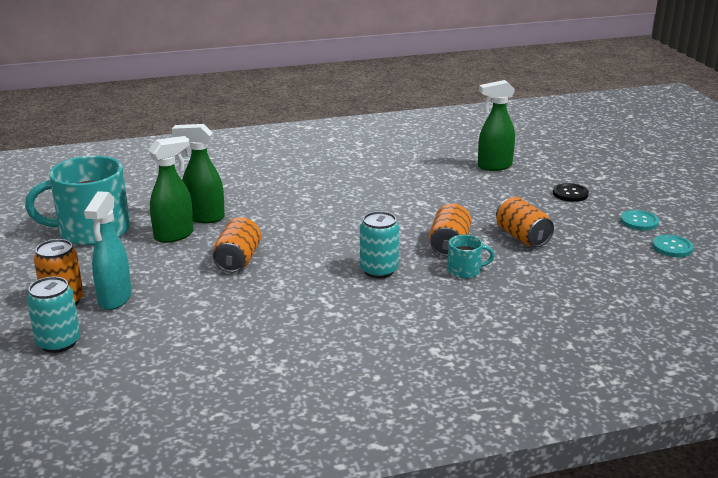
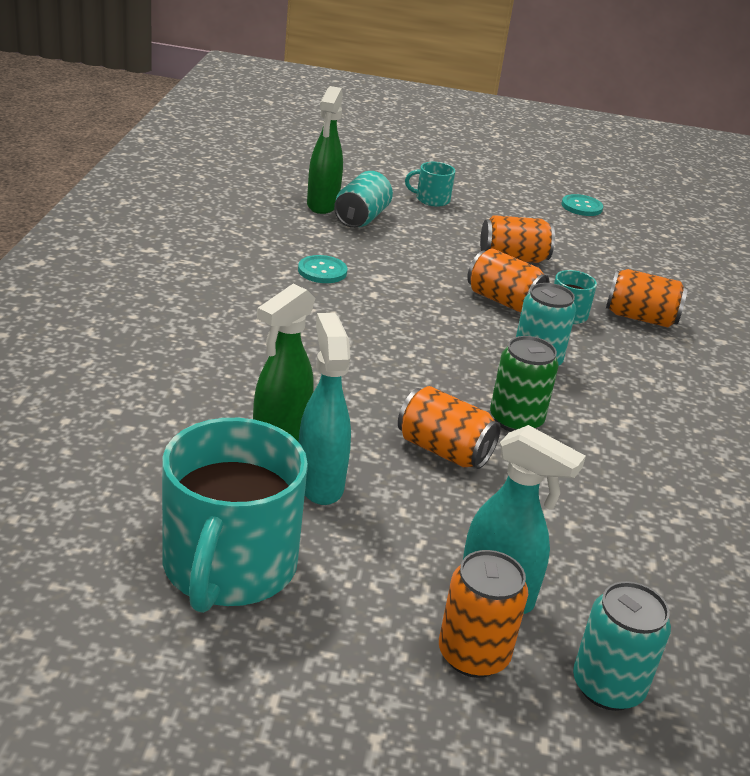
camera: 70 degrees left, 5 degrees up
green spray bottle [148,136,194,243] -> turquoise spray bottle [299,313,351,505]
black button [553,183,589,202] -> turquoise mug [405,162,455,207]
turquoise button [620,210,659,231] -> turquoise button moved to [298,255,348,283]
none -> turquoise can [334,171,393,228]
none -> green can [490,336,559,432]
none -> orange can [606,269,688,327]

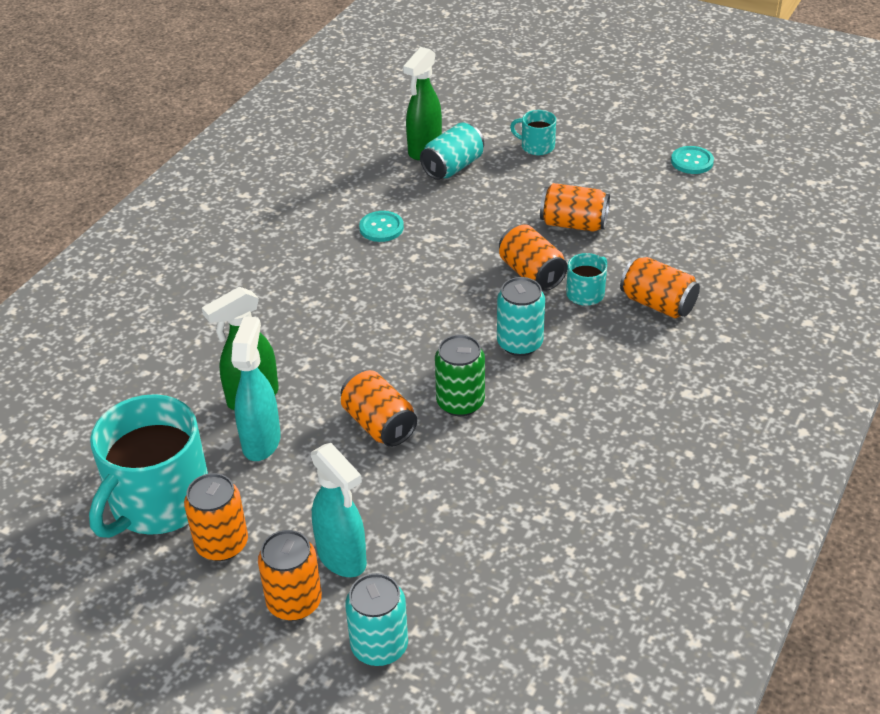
camera: 25 degrees right, 10 degrees up
none -> orange can [184,473,248,561]

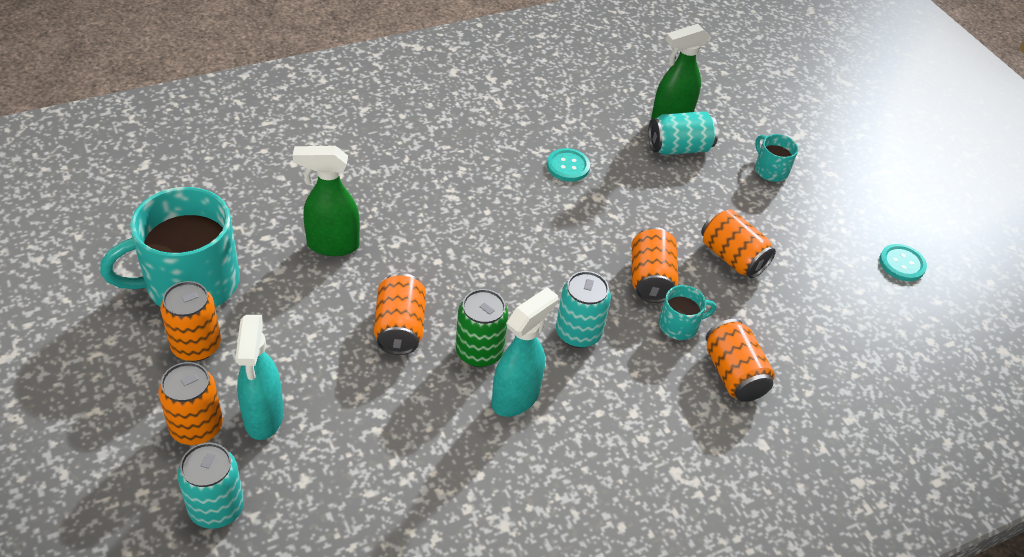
camera: 30 degrees right, 5 degrees up
turquoise spray bottle [231,316,281,461] -> turquoise spray bottle moved to [492,287,558,417]

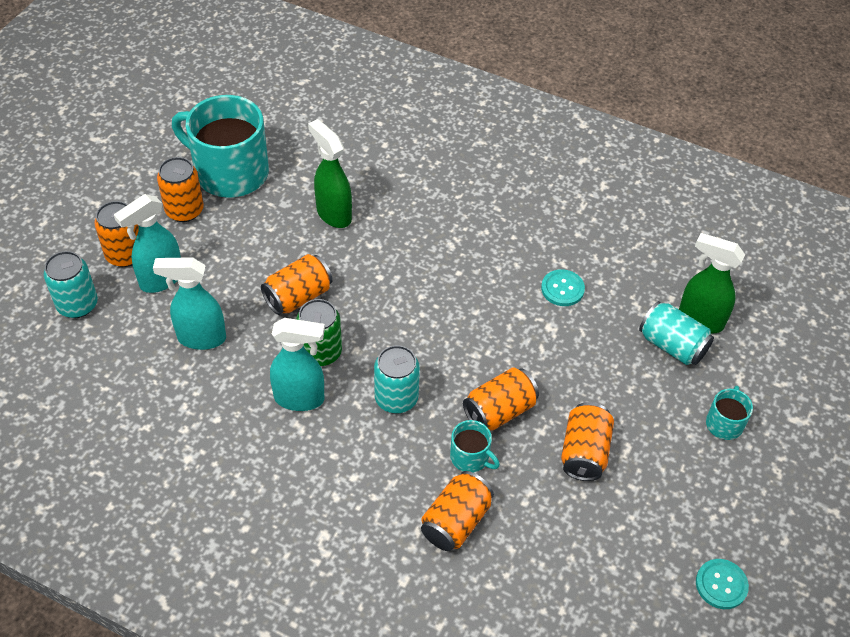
camera: 55 degrees right, 5 degrees up
none -> turquoise spray bottle [153,257,226,350]

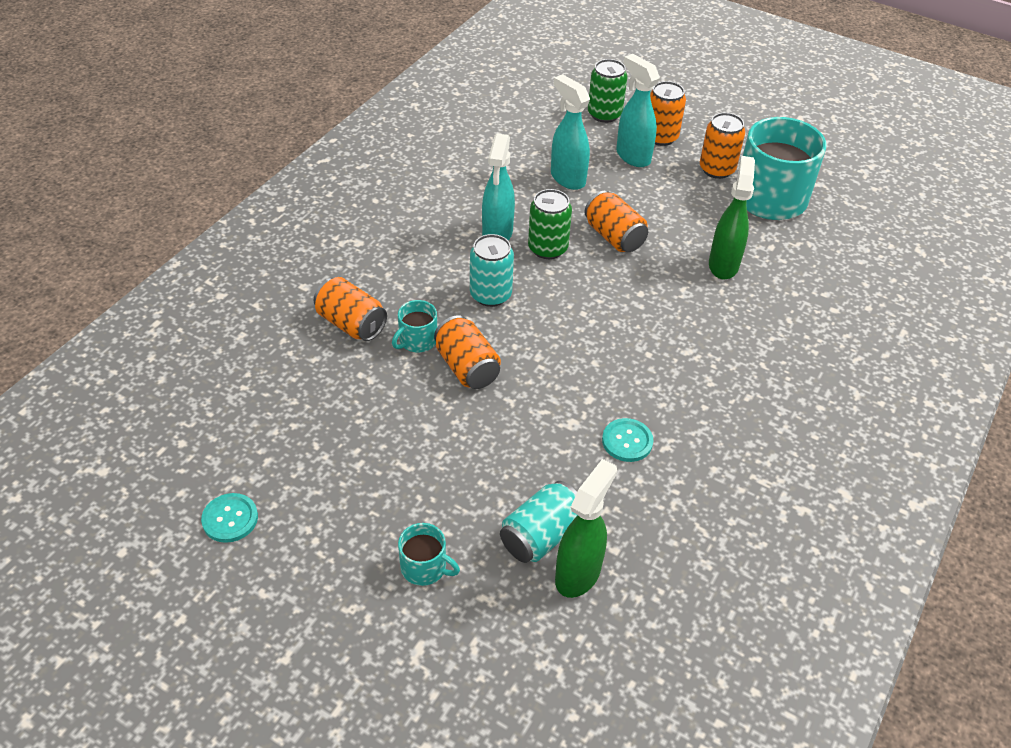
camera: 95 degrees right, 5 degrees down
turquoise can [44,251,98,318] -> green can [588,59,628,123]
turquoise spray bottle [153,257,226,350] -> turquoise spray bottle turned 45 degrees counterclockwise [551,74,590,190]
green spray bottle [308,119,352,228] -> green spray bottle turned 45 degrees counterclockwise [709,156,755,279]
orange can [561,402,614,481] -> none

